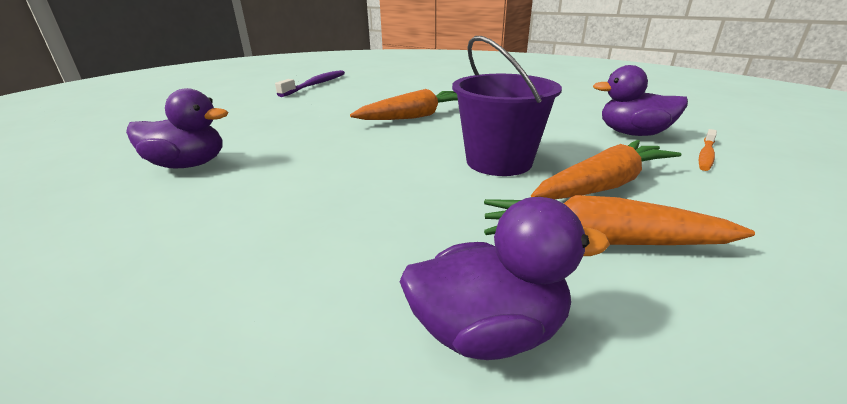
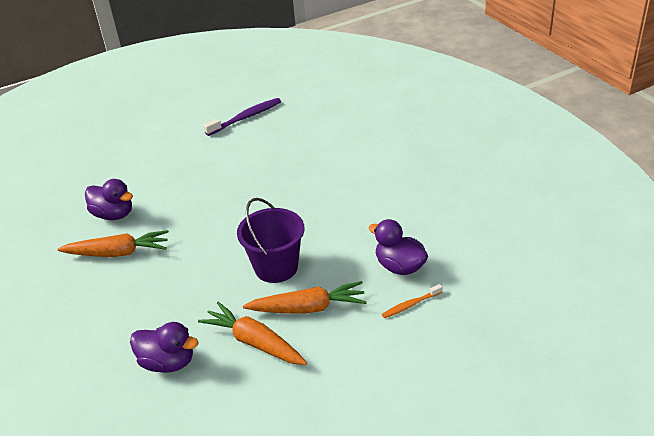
camera: 30 degrees right, 10 degrees up
orange carrot [350,89,458,120] -> orange carrot moved to [57,230,169,257]

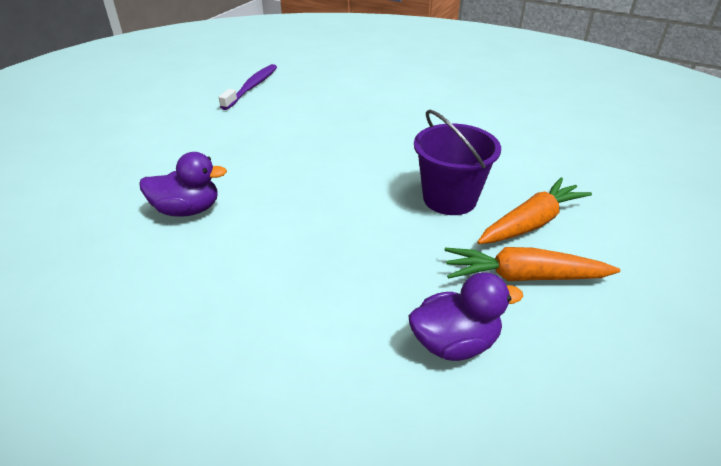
camera: 35 degrees left, 0 degrees up
orange carrot [57,230,169,257] -> none
purple duck [369,219,428,275] -> none
orange toothbrush [382,284,443,318] -> none

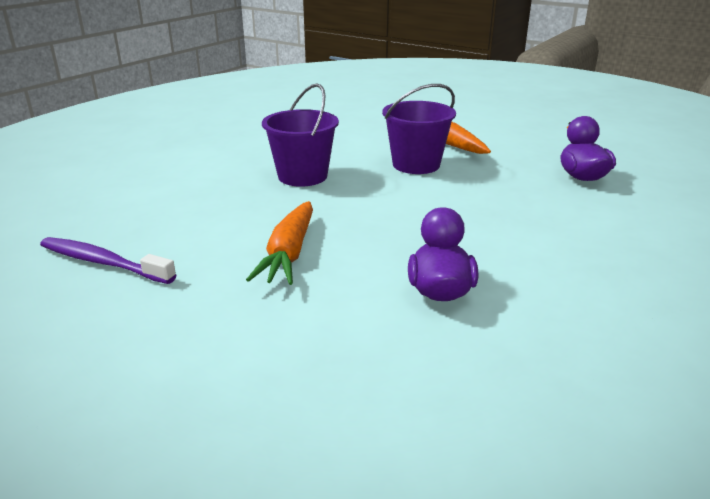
camera: 85 degrees left, 10 degrees down
orange carrot [445,247,620,281] -> orange carrot moved to [246,201,313,285]
none -> purple bucket [262,83,339,187]

